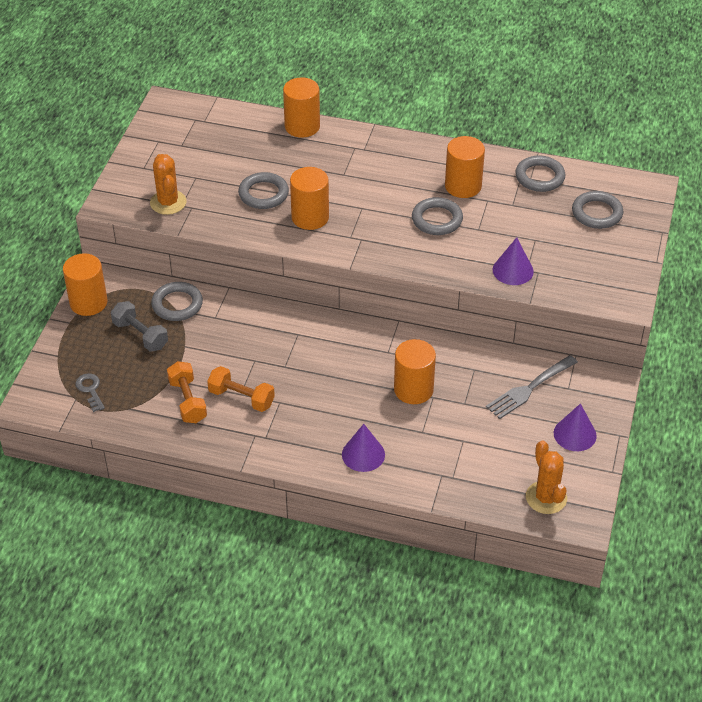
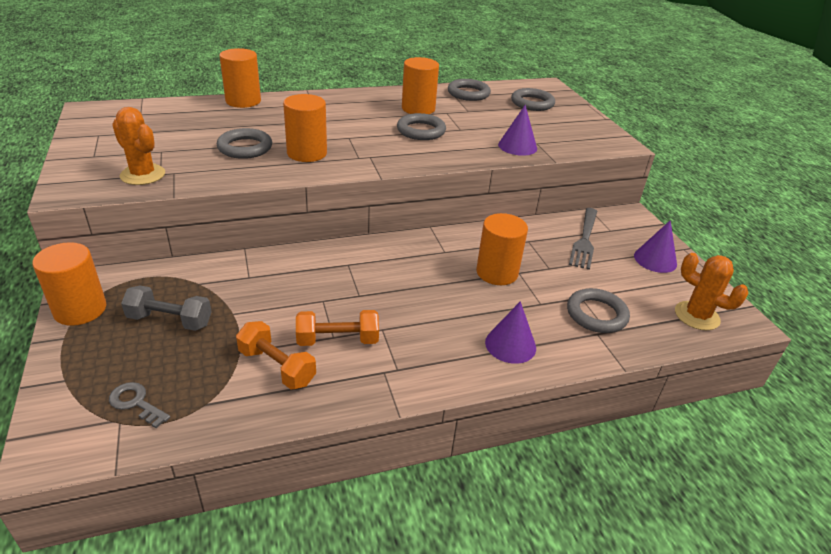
camera: 35 degrees left, 10 degrees down
grey ring [151,282,203,321] -> grey ring moved to [567,288,630,333]

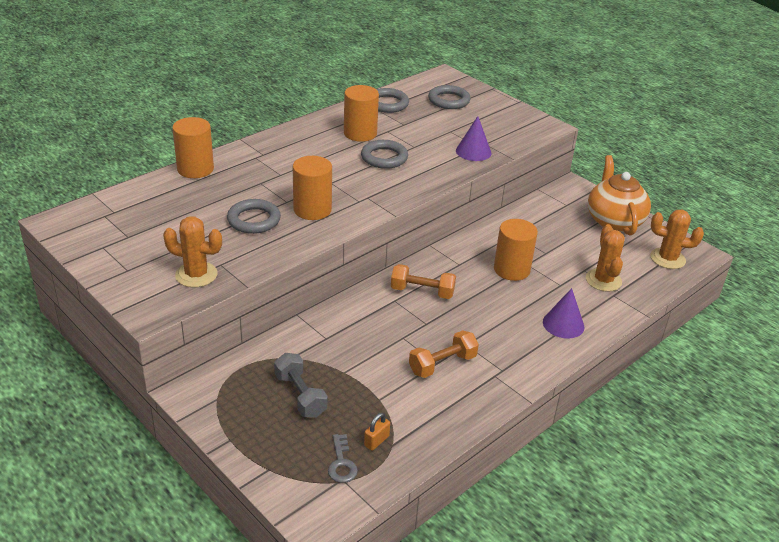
camera: 25 degrees left, 0 degrees up
orange cylinder [32,242,106,326] -> none
grey key [109,382,171,428] -> grey key turned 105 degrees counterclockwise [328,434,358,483]
grey dumbbell [121,285,212,331] -> grey dumbbell turned 75 degrees clockwise [274,353,327,418]
orange dumbbell [236,321,316,390] -> orange dumbbell moved to [391,264,456,299]
grey ring [567,288,630,333] -> orange cactus [586,224,625,292]
grey fork [569,208,597,270] -> none
purple cone [634,220,677,273] -> orange teapot [588,155,651,236]
none -> orange padlock [364,413,390,451]

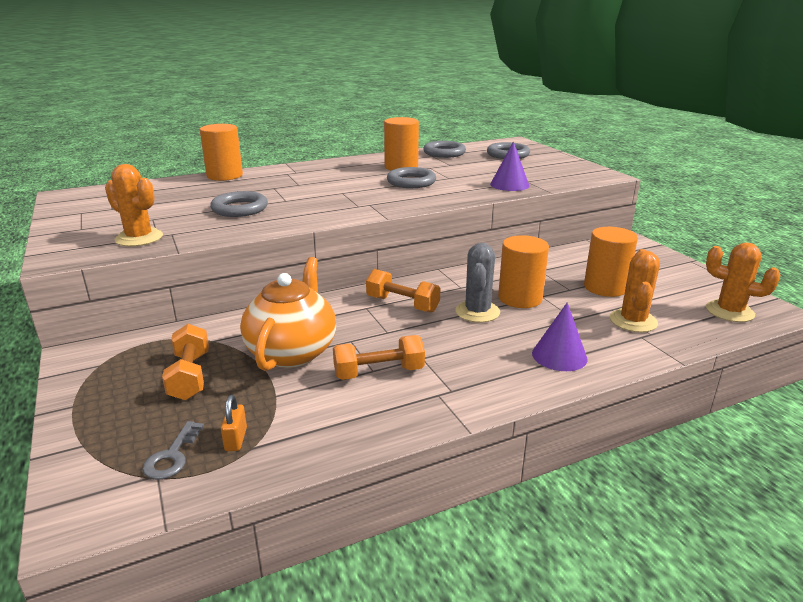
camera: 20 degrees right, 10 degrees down
grey dumbbell [274,353,327,418] -> orange dumbbell [162,324,209,400]
orange cylinder [293,156,332,220] -> orange cylinder moved to [584,227,638,297]
orange padlock [364,413,390,451] -> orange padlock turned 60 degrees counterclockwise [221,395,247,451]
orange teapot [588,155,651,236] -> orange teapot moved to [240,257,336,371]
none -> grey cactus [455,243,500,323]

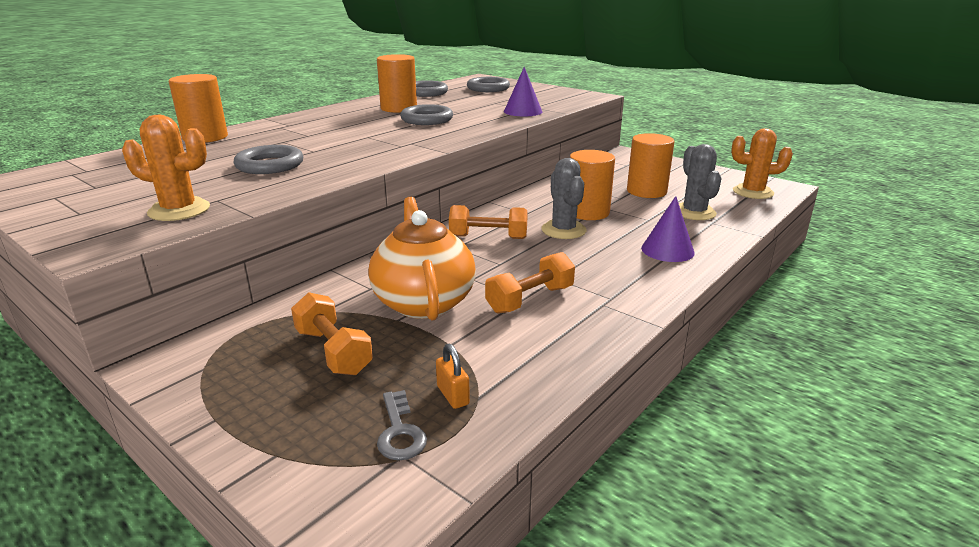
camera: 25 degrees left, 0 degrees up
orange cactus [610,249,660,332] -> grey cactus [679,144,722,220]

